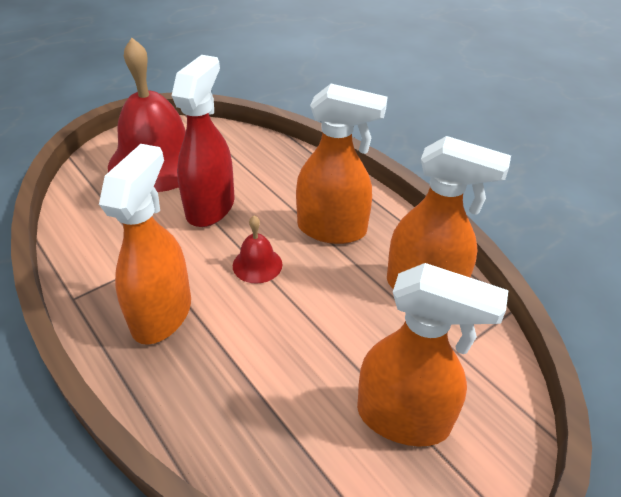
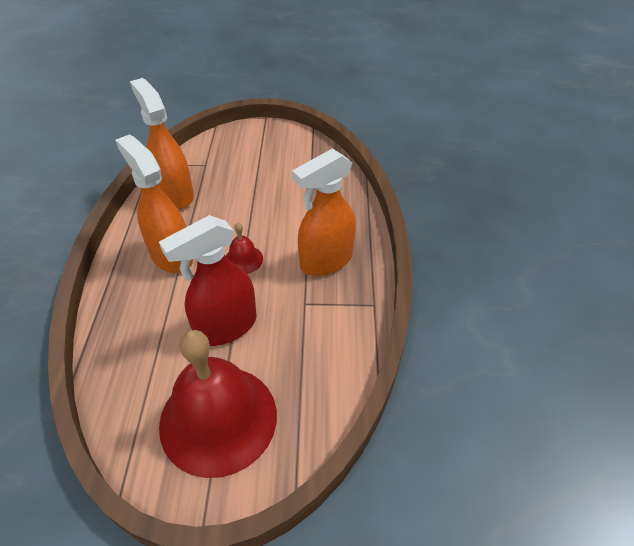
camera: 140 degrees left, 5 degrees up
orange spray bottle [357,263,508,446] -> none

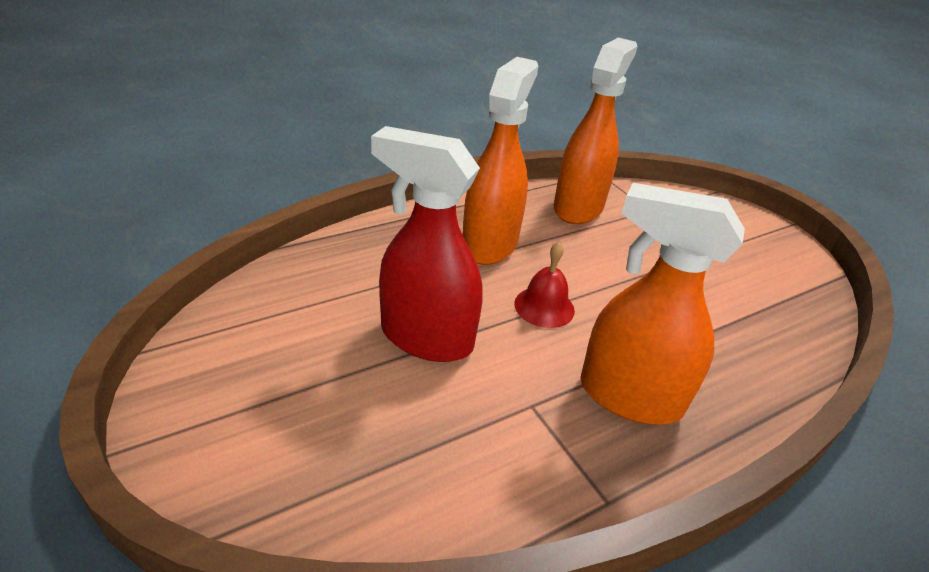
camera: 55 degrees right, 10 degrees down
red bell [159,330,277,478] -> none

